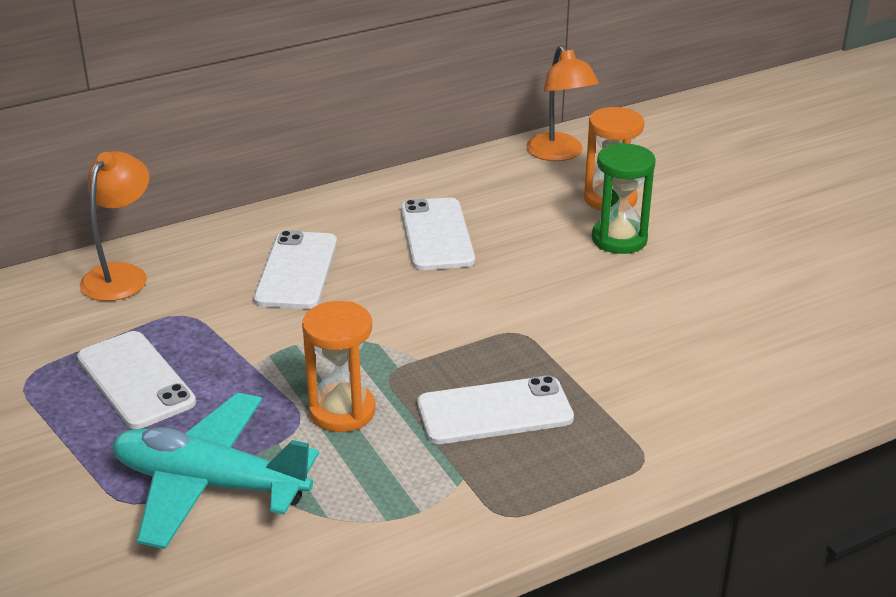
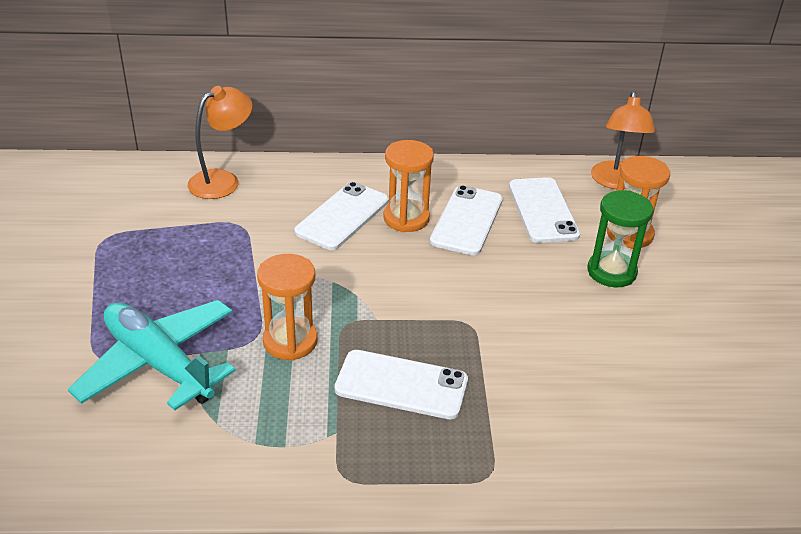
camera: 25 degrees right, 5 degrees up
white phone [77,331,196,429] -> white phone moved to [509,177,580,243]
none -> orange hourglass [383,140,434,232]

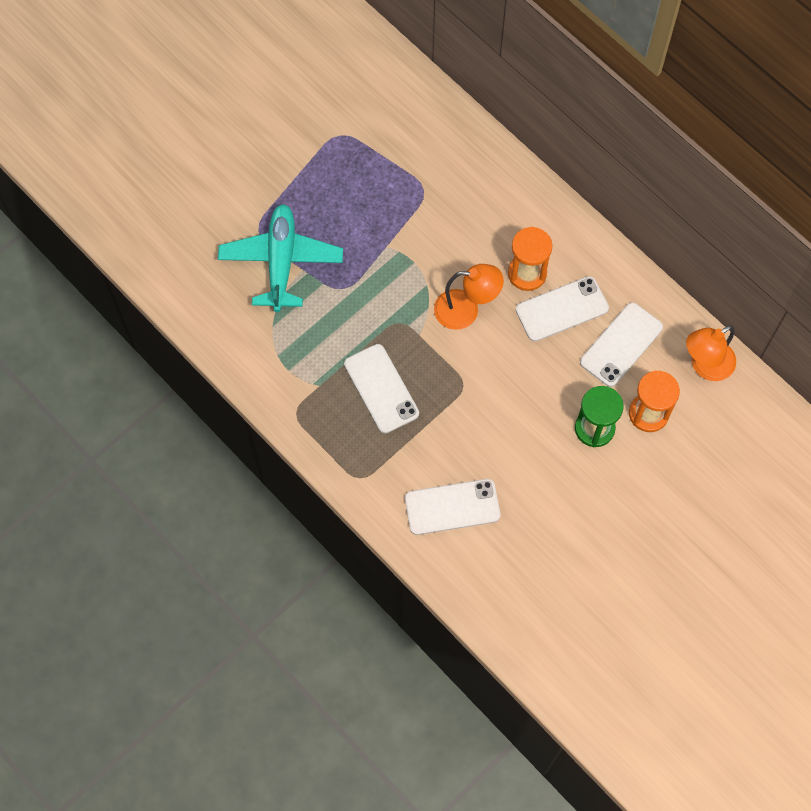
camera: 50 degrees right, 30 degrees up
orange lamp [188,86,253,199] -> orange lamp moved to [434,264,504,330]
orange hourglass [257,254,318,361] -> none
white phone [294,182,389,250] -> white phone moved to [405,479,500,535]

